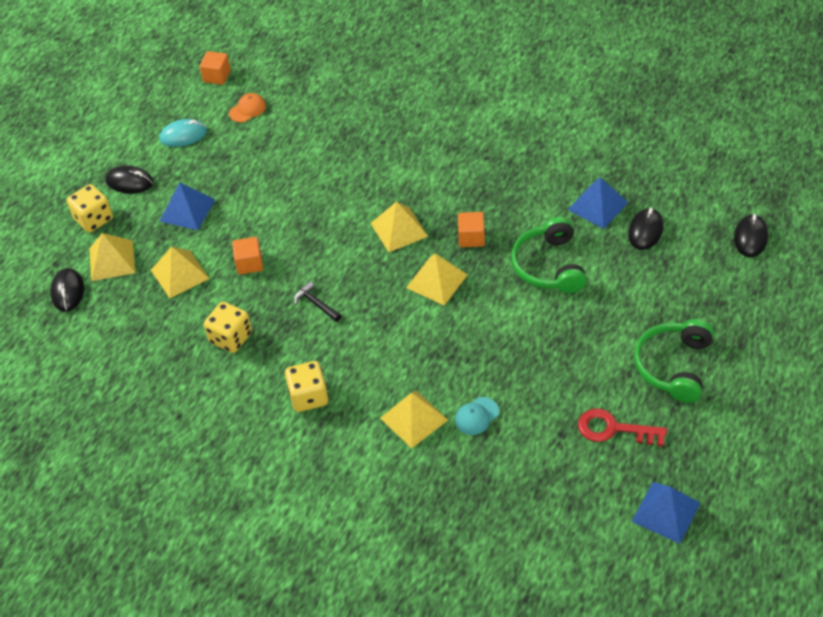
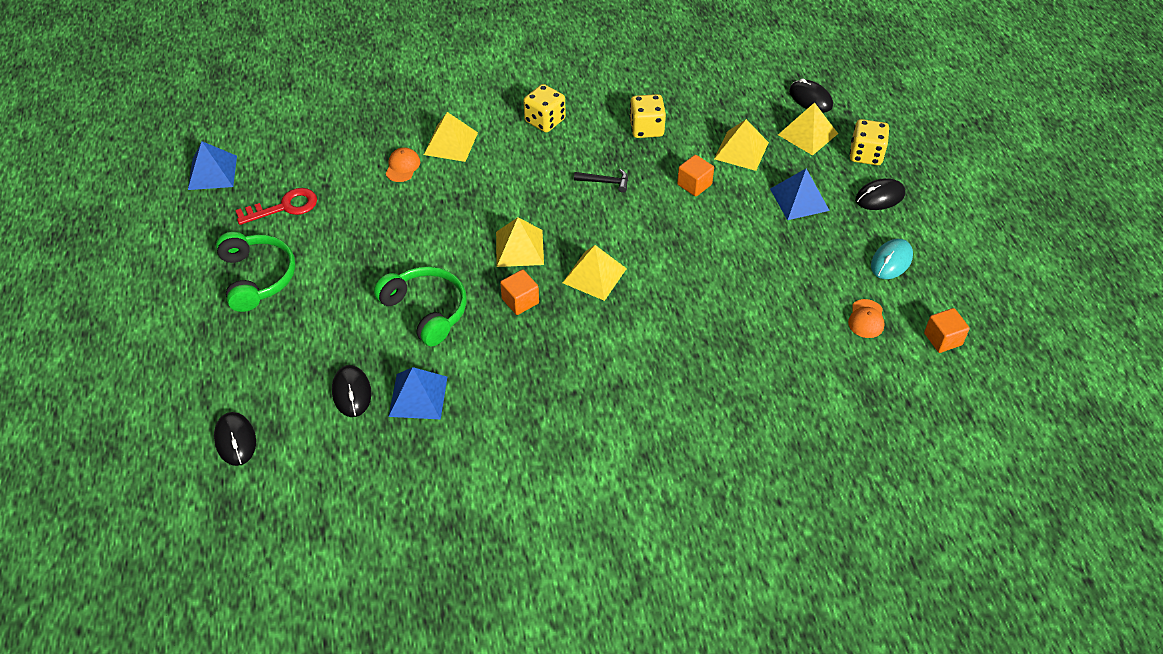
camera: 140 degrees right, 0 degrees up
turquoise cap [455,397,499,435] -> orange cap [386,147,420,182]

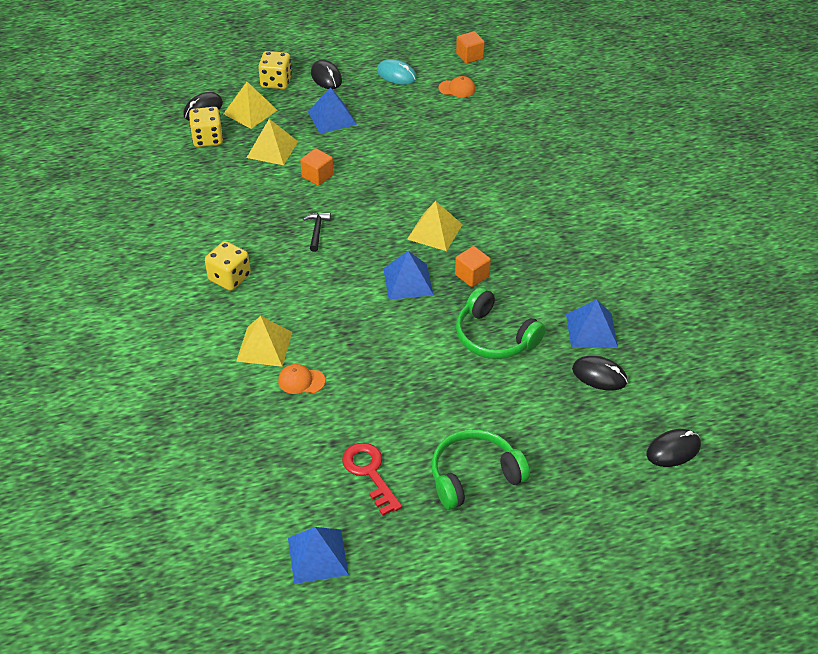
camera: 95 degrees left, 5 degrees down
black mouse [332,365,372,417] -> black mouse turned 45 degrees clockwise [572,356,628,391]
green headphones [374,266,467,346] -> green headphones turned 90 degrees counterclockwise [456,287,546,359]
yellow pyramid [496,217,544,267] -> blue pyramid [383,251,433,300]
yellow dice [629,94,666,138] -> yellow dice moved to [189,107,223,147]

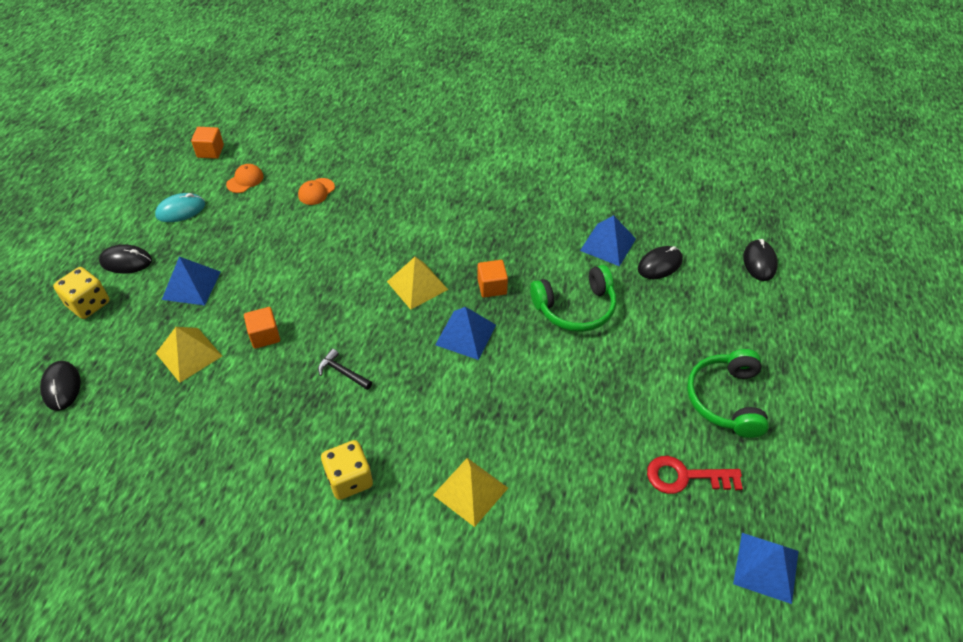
camera: 60 degrees left, 5 degrees up
yellow dice [189,107,223,147] -> none
yellow pyramid [224,82,277,129] -> none
orange cap [278,364,325,394] -> orange cap moved to [298,178,335,205]

